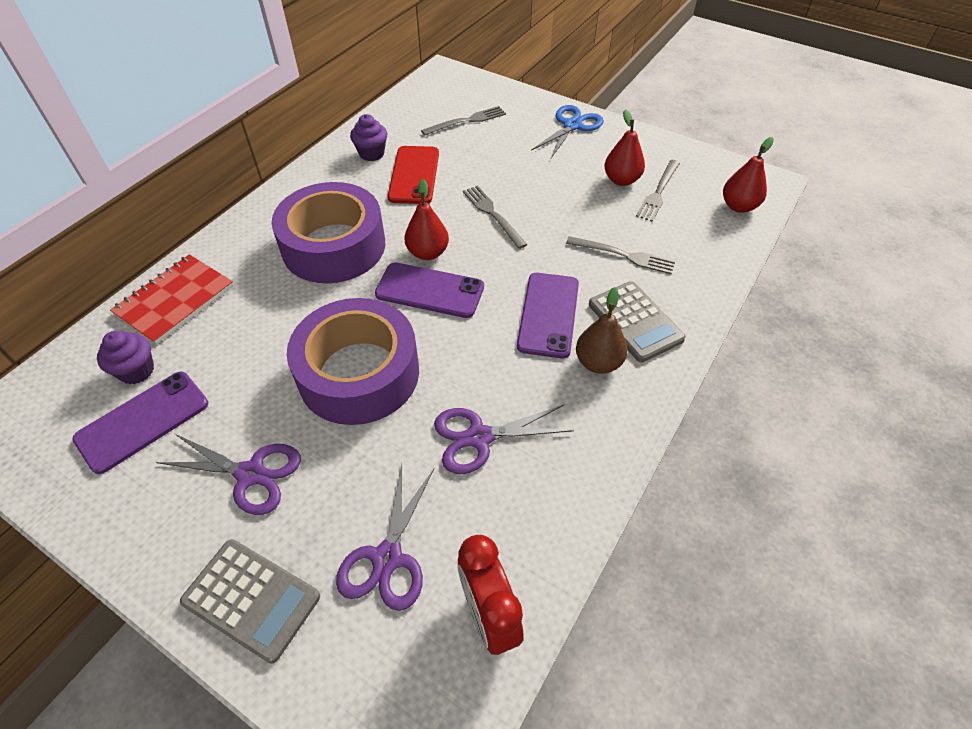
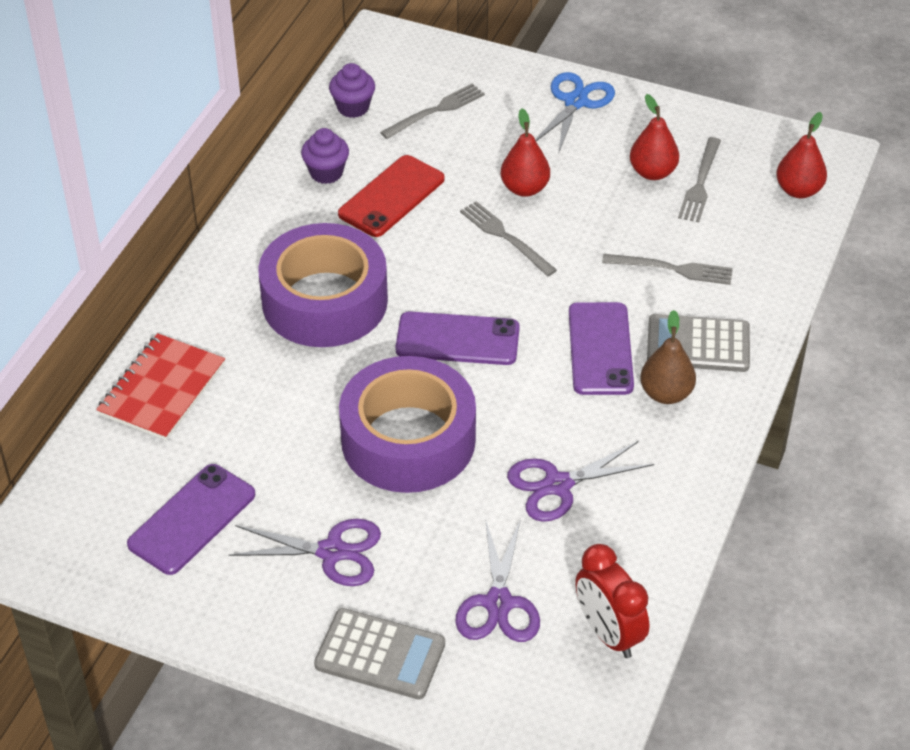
camera: 10 degrees left, 5 degrees down
purple cupcake [97,331,154,384] -> purple cupcake moved to [329,63,375,118]
red phone [388,146,439,204] -> red phone turned 45 degrees clockwise [338,155,445,237]
red pear [404,179,449,260] -> red pear moved to [501,109,550,197]
grey calculator [589,281,686,362] -> grey calculator turned 135 degrees clockwise [647,314,750,372]

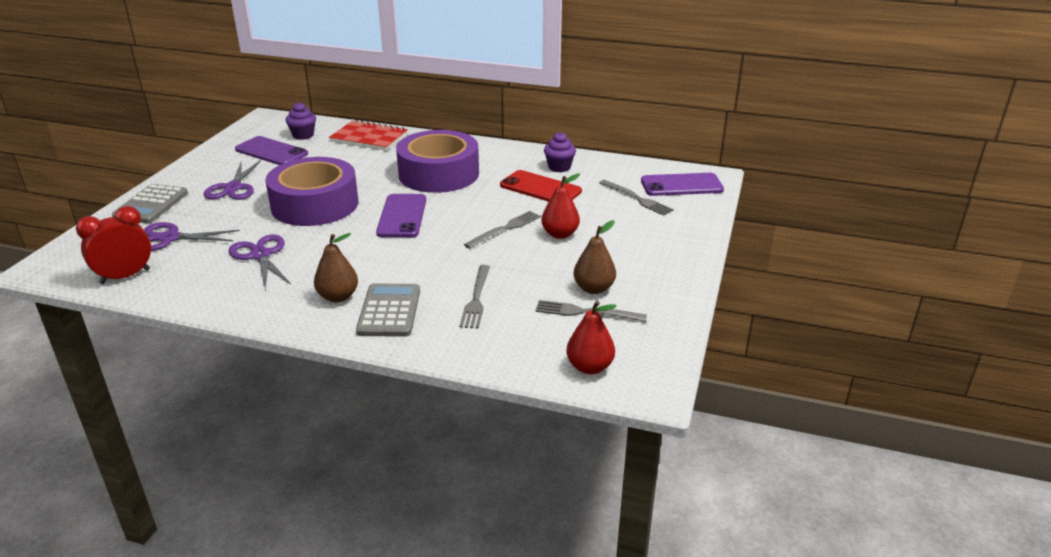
camera: 85 degrees right, 15 degrees down
purple cupcake [329,63,375,118] -> purple cupcake moved to [286,102,316,140]
blue scissors [535,72,615,154] -> none
purple phone [569,302,634,395] -> purple phone moved to [641,173,724,196]
red pear [630,94,679,180] -> brown pear [573,221,616,294]

